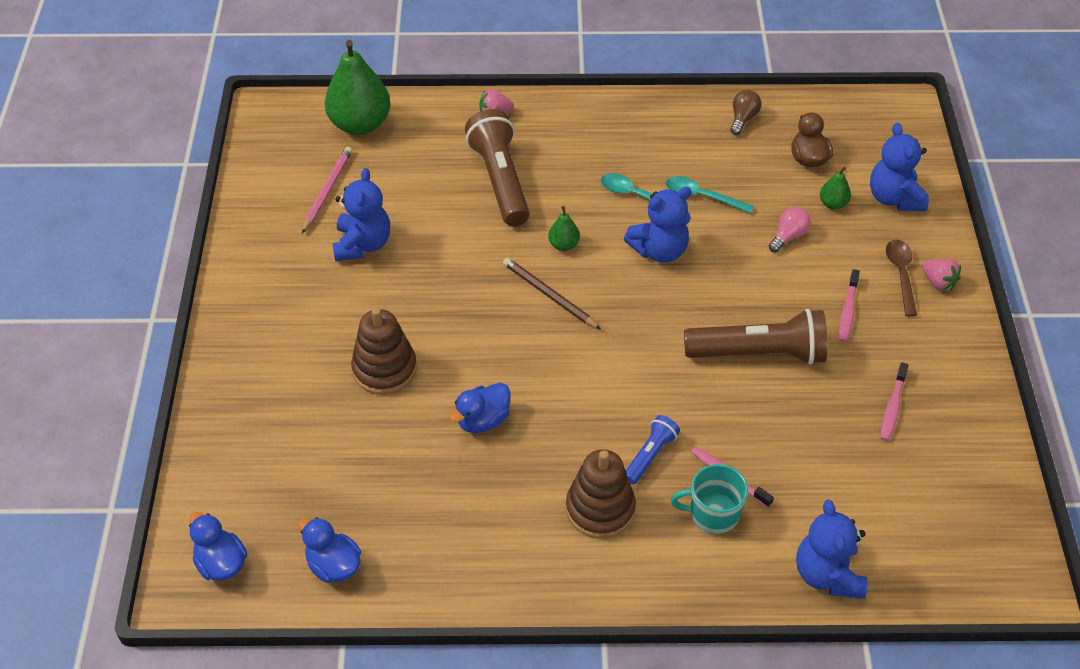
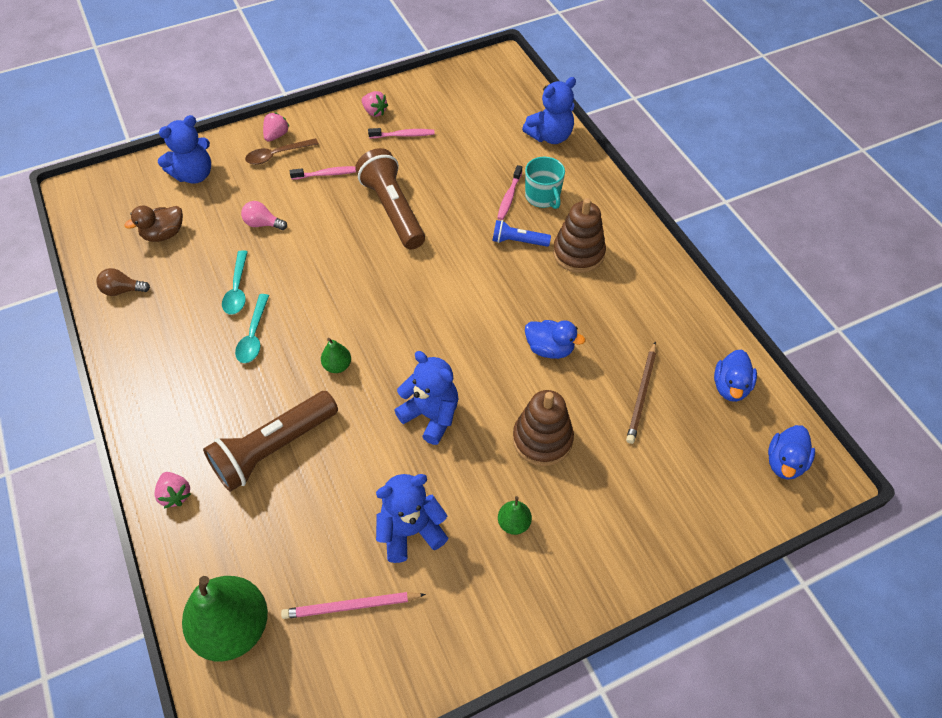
camera: 115 degrees left, 5 degrees up
brown pencil [503,258,601,329] -> brown pencil moved to [626,342,656,444]
blue teddy bear [624,187,692,263] -> blue teddy bear moved to [394,351,459,445]
green pear [820,167,851,210] -> green pear moved to [498,496,532,535]
none -> pink strawberry [362,91,388,117]

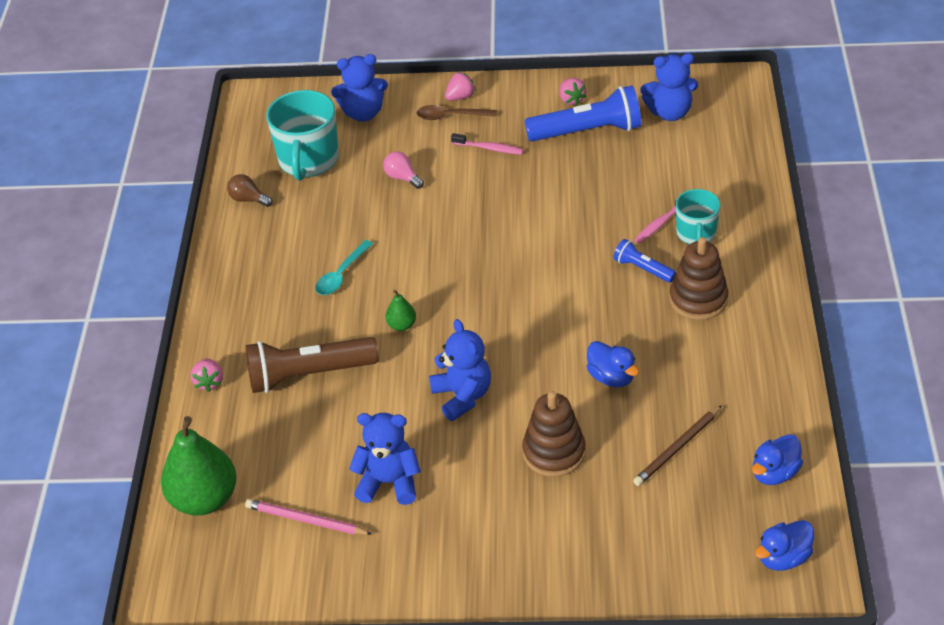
camera: 30 degrees right, 10 degrees down
brown duck [125,206,183,242] -> turquoise mug [266,90,339,181]
turquoise spoon [222,250,248,315] -> none
brown flashlight [355,148,425,250] -> none
pink toothbrush [368,128,435,138] -> blue flashlight [525,85,641,142]
green pear [498,496,532,535] -> none
blue teddy bear [522,77,576,144] -> blue teddy bear moved to [640,53,698,121]

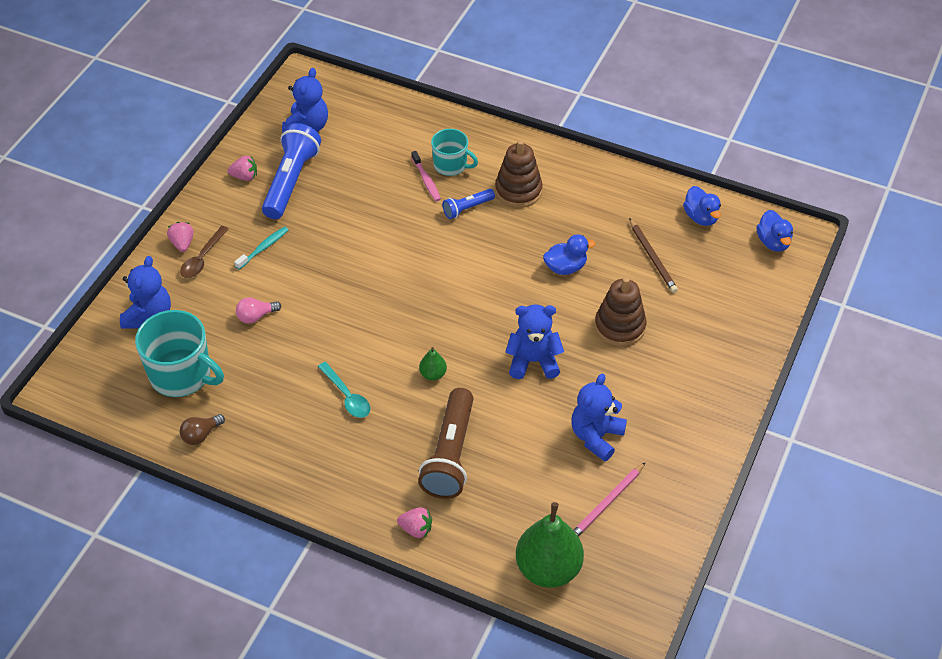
camera: 70 degrees left, 5 degrees up
pink toothbrush [451,133,524,155] -> turquoise toothbrush [234,227,289,270]

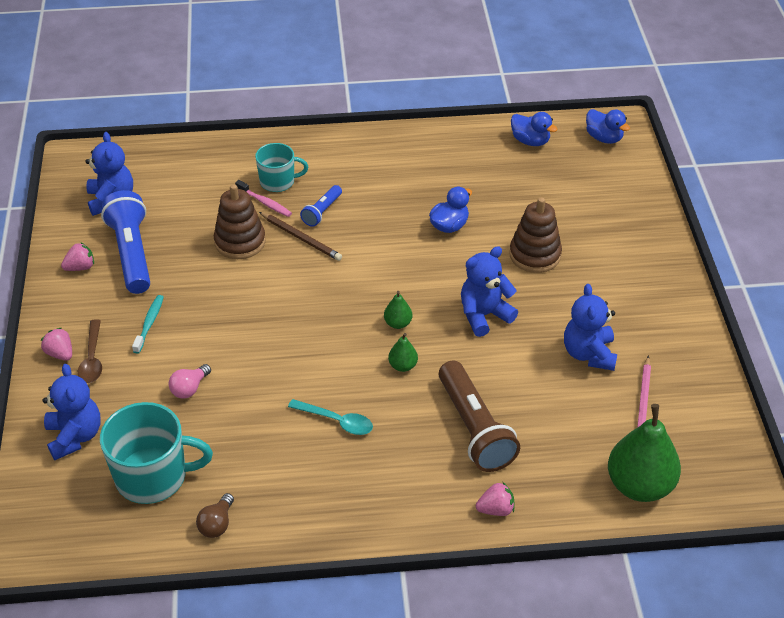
camera: 30 degrees left, 5 degrees down
brown stacking toy [495,140,543,208] -> brown stacking toy moved to [214,184,266,259]
brown pencil [629,218,678,293] -> brown pencil moved to [259,212,342,261]
none -> green pear [384,291,412,329]

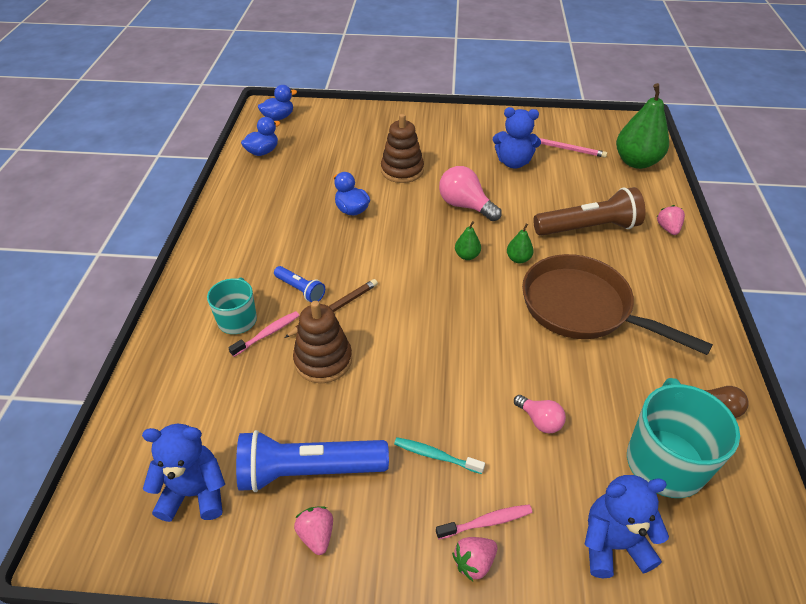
camera: 80 degrees left, 0 degrees up
brown spoon [78,319,102,383] -> pink toothbrush [436,504,532,539]
turquoise spoon [288,399,373,435] -> brown pan [522,254,713,355]
blue teddy bear [461,246,518,337] -> pink light bulb [439,166,502,221]

